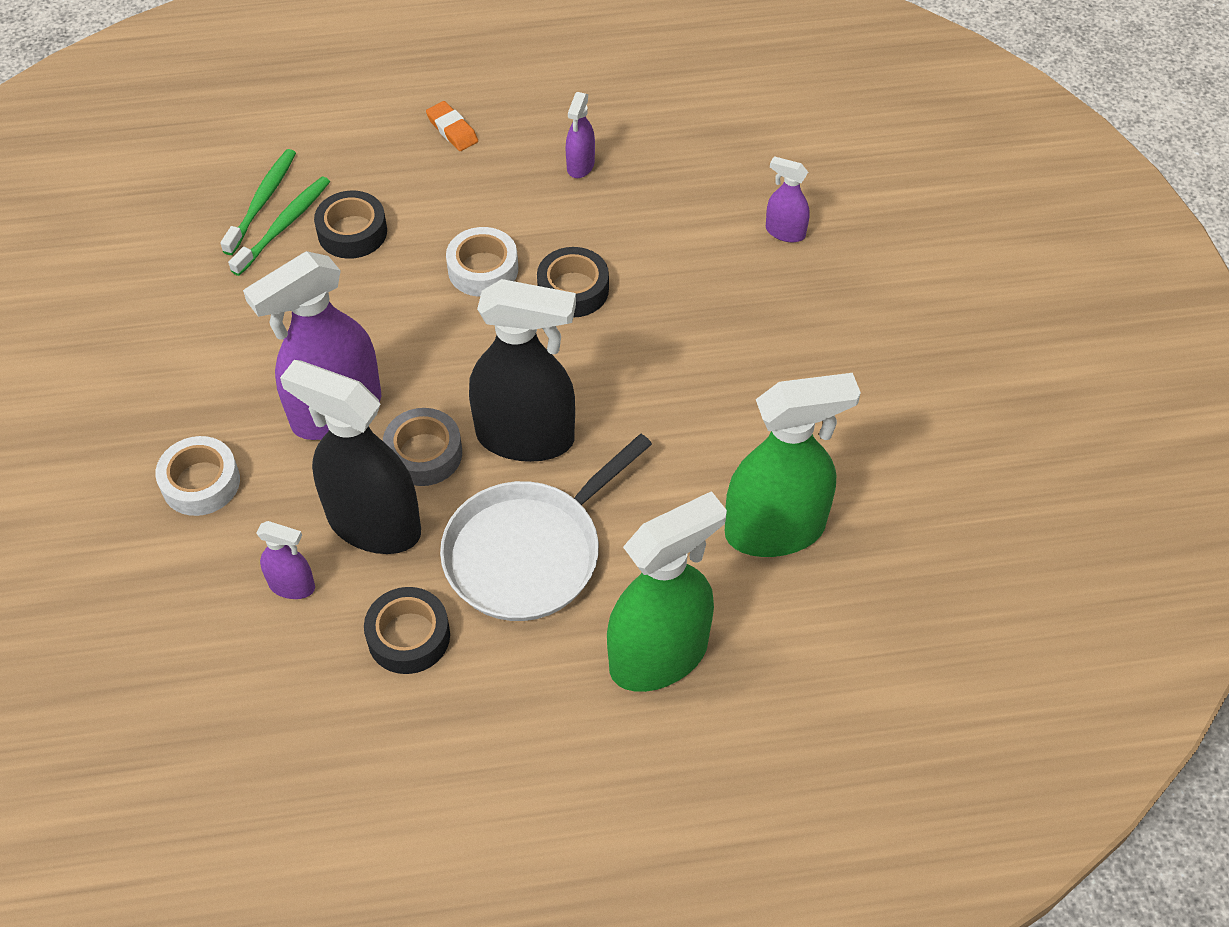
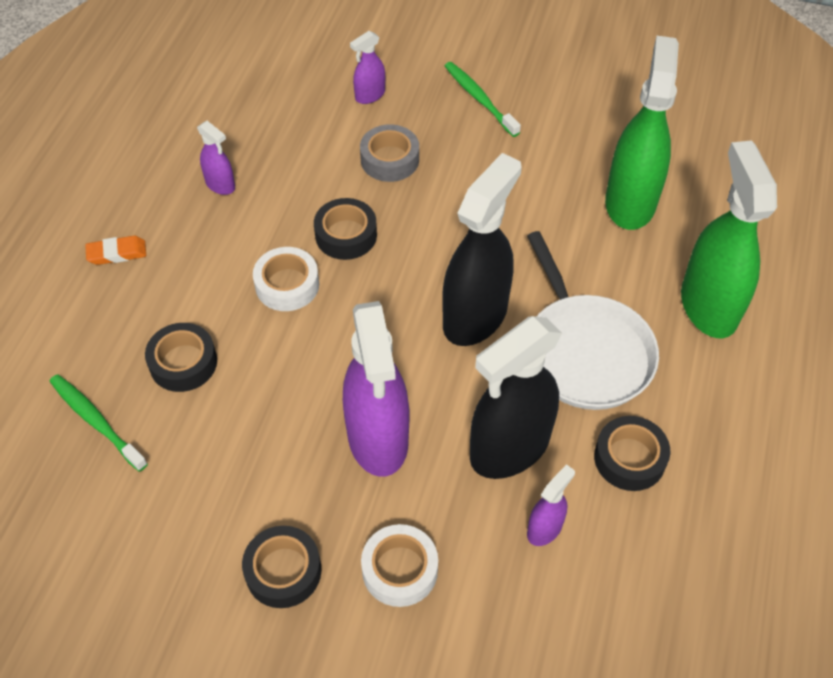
camera: 65 degrees left, 0 degrees up
green toothbrush [228,176,330,276] -> green toothbrush moved to [445,62,521,137]
grey tape [383,408,462,486] -> grey tape moved to [360,124,419,182]
none -> black tape [242,526,321,608]

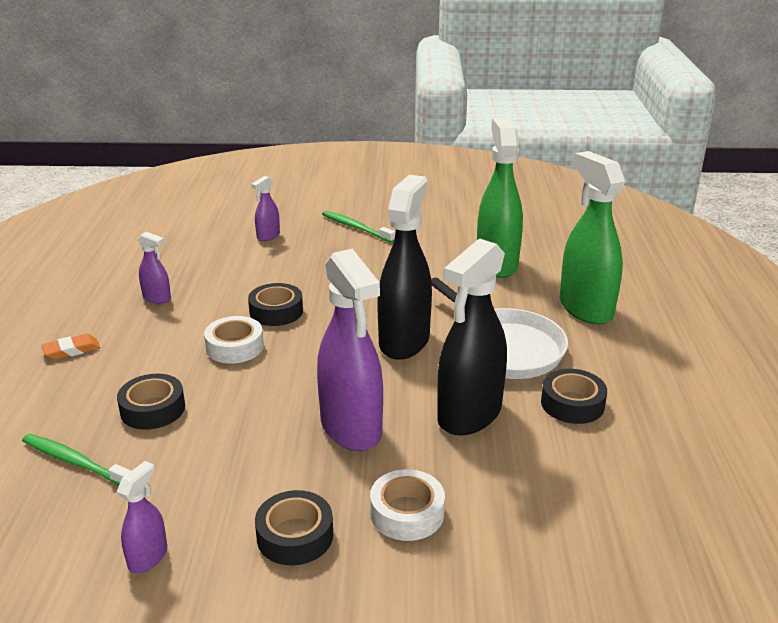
camera: 15 degrees left, 25 degrees down
grey tape [360,124,419,182] -> none
purple spray bottle [527,464,575,546] -> purple spray bottle moved to [117,461,167,573]

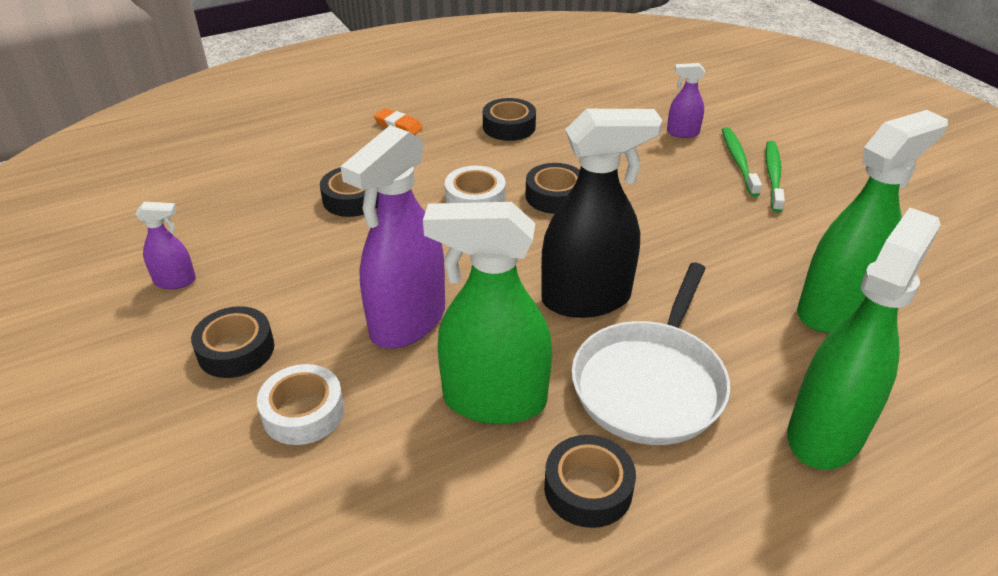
camera: 60 degrees right, 10 degrees up
green toothbrush [22,434,131,486] -> green toothbrush moved to [722,127,762,197]
purple spray bottle [138,232,171,304] -> black tape [483,98,536,141]
black spray bottle [437,238,507,435] -> green spray bottle [423,202,552,424]

